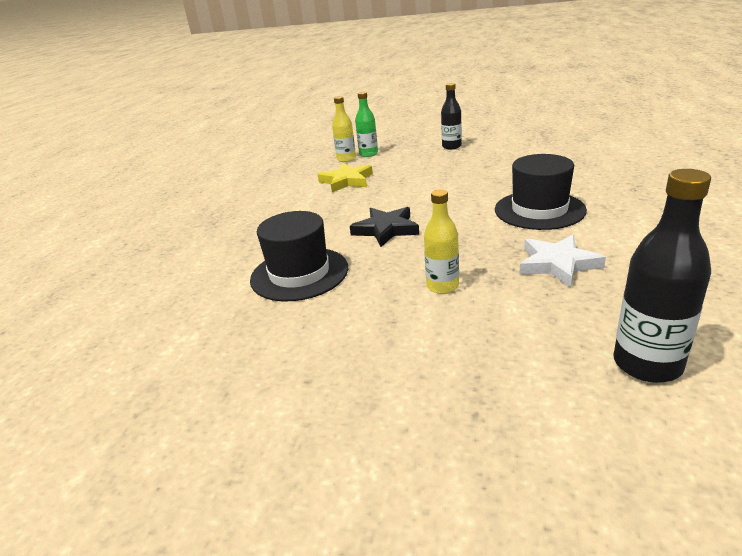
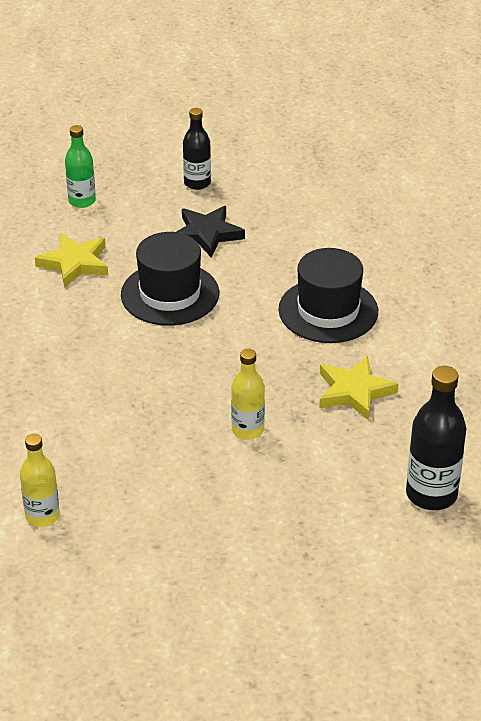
camera: 20 degrees left, 10 degrees up
black hat [250,211,348,301] -> black hat moved to [121,232,219,326]
yellow bottle [332,96,356,162] -> yellow bottle moved to [20,434,60,527]
black star [350,207,419,247] -> black star moved to [176,206,245,258]
white star [519,235,606,288] -> yellow star [319,356,399,421]

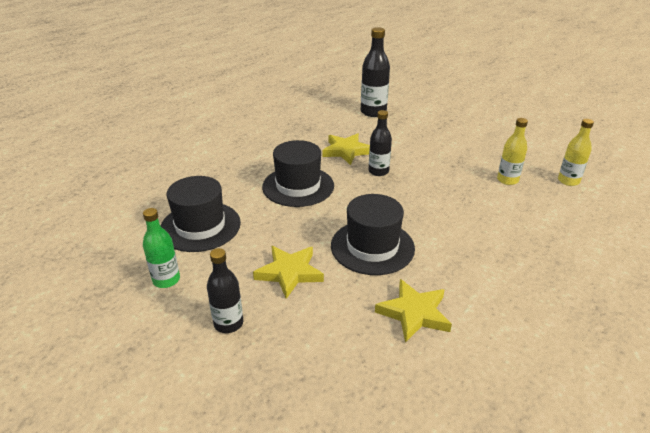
camera: 135 degrees left, 5 degrees down
green bottle [65,125,96,208] -> green bottle moved to [143,208,180,288]
black star [176,206,245,258] -> yellow star [253,246,324,299]
yellow bottle [231,349,265,439] -> yellow bottle moved to [497,118,528,185]
none -> black hat [160,176,241,252]
none -> black bottle [369,110,392,176]

